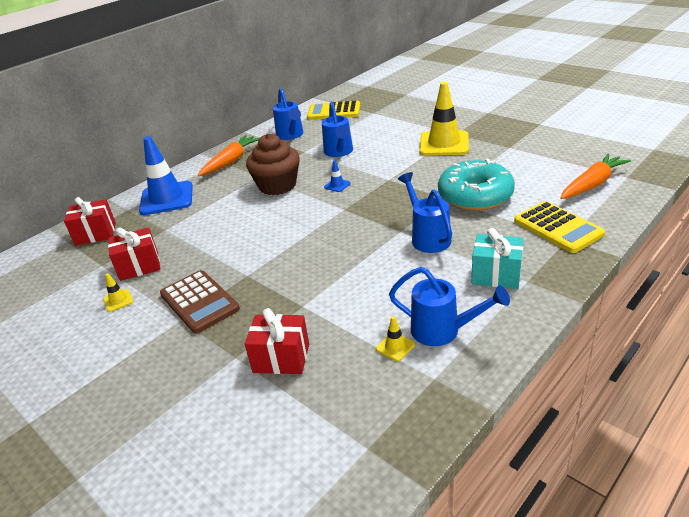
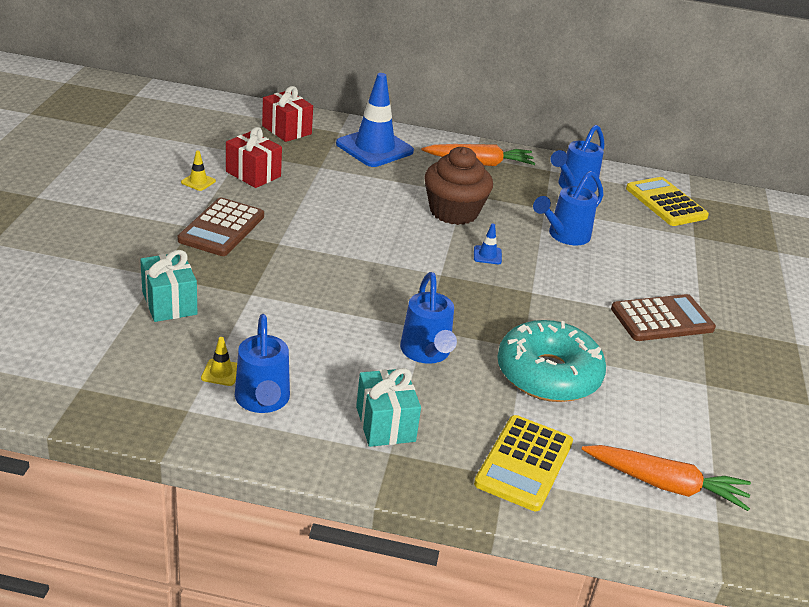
camera: 50 degrees right, 0 degrees up
red gift [245,308,309,374] -> turquoise gift [140,250,197,322]
blue watering can [398,172,452,253] -> blue watering can turned 135 degrees clockwise [400,272,457,364]
yellow traffic cone [419,82,469,156] -> brown calculator [611,294,716,341]

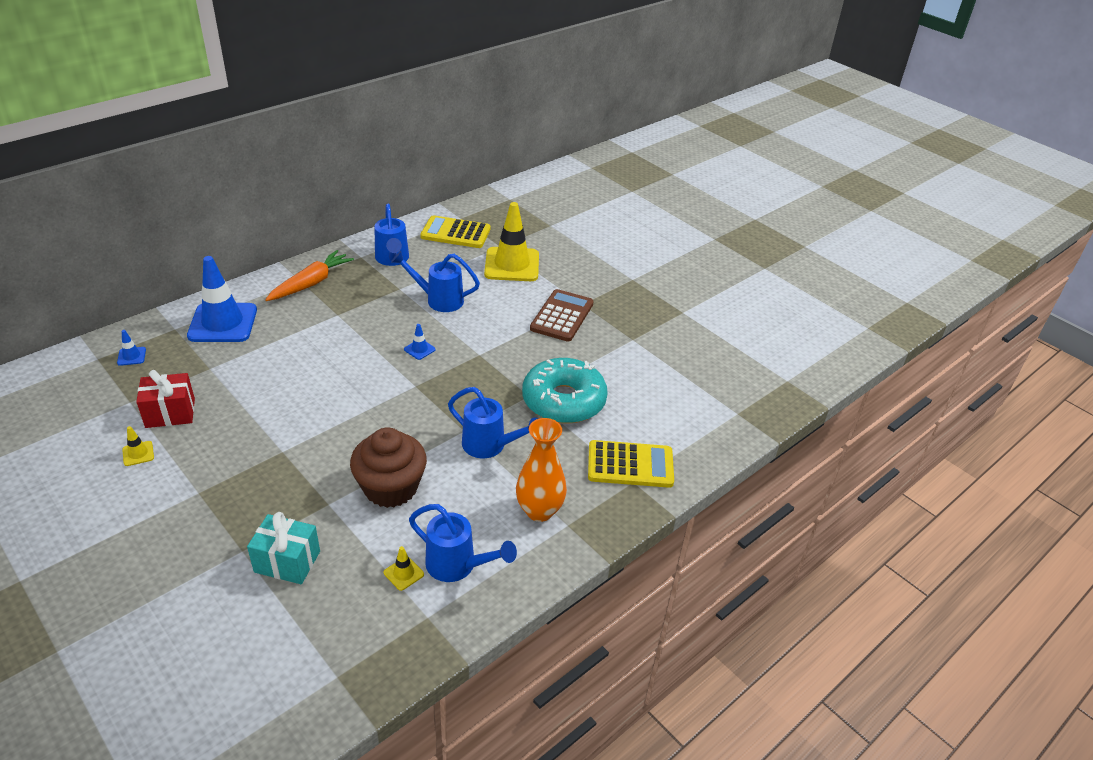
camera: 50 degrees left, 5 degrees up
brown calculator [177,198,264,256] -> none
red gift [262,86,313,142] -> blue traffic cone [117,330,146,366]
turquoise gift [356,368,421,447] -> orange vase [516,418,567,522]
brown cupcake [424,147,493,225] -> brown cupcake moved to [350,427,427,508]
yellow calculator [474,415,573,511] -> yellow calculator turned 60 degrees counterclockwise [588,440,674,488]
blue watering can [533,171,604,245] -> blue watering can turned 105 degrees clockwise [391,251,480,312]
orange carrot [581,445,751,511] -> none
none -> yellow traffic cone [484,202,539,281]

